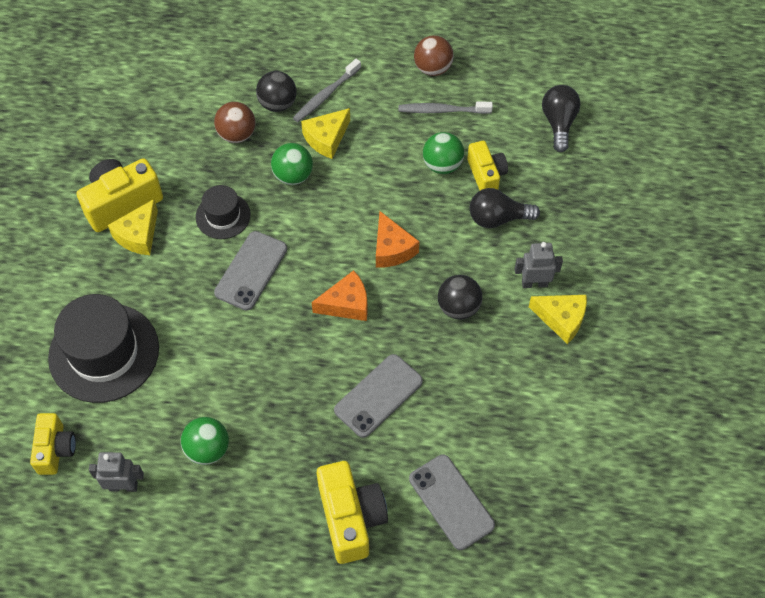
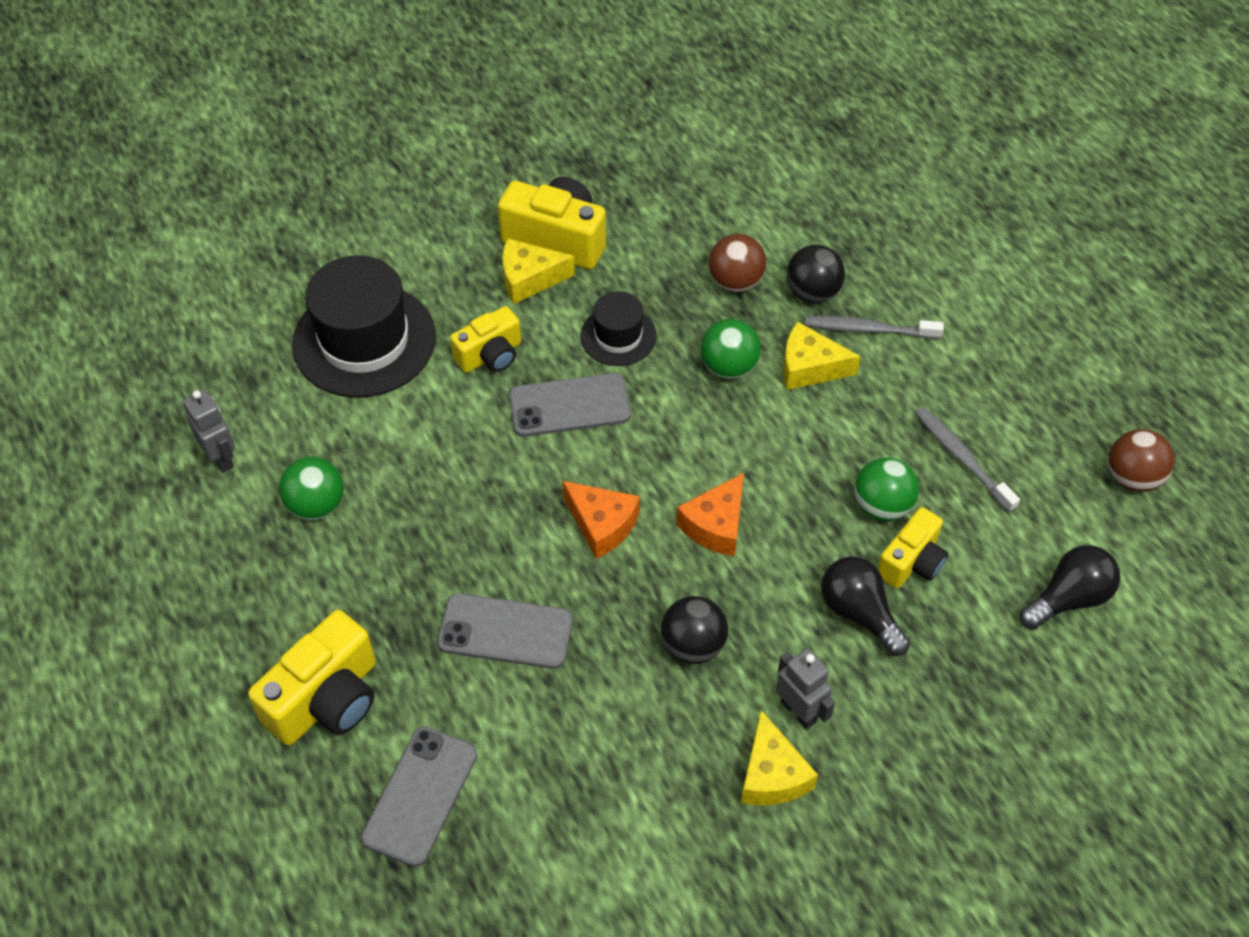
camera: 55 degrees right, 5 degrees down
yellow camera [30,413,76,475] -> yellow camera moved to [450,306,521,373]
brown ball [414,35,454,76] -> brown ball moved to [1109,429,1175,492]

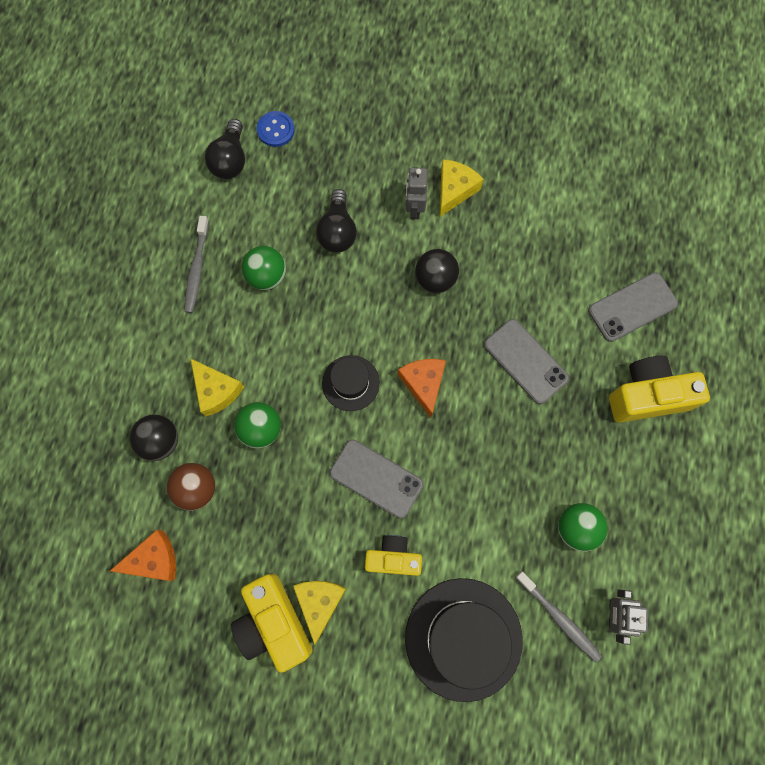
camera: 140 degrees left, 20 degrees up
yellow cheese [502,238,575,304] -> yellow cheese turned 120 degrees counterclockwise [293,581,346,645]
black hat [580,291,656,366] -> black hat moved to [322,355,380,411]
orange cheese [676,473,744,556] -> orange cheese moved to [110,530,176,581]
grey toothbrush [805,316,944,339] -> grey toothbrush moved to [515,571,602,662]
yellow camera [878,507,948,589] -> none
black light bulb [1020,545,1120,630] -> black light bulb turned 90 degrees counterclockwise [205,119,245,179]
brown ball [1109,429,1175,492] -> none
none -> blue button [257,111,295,147]

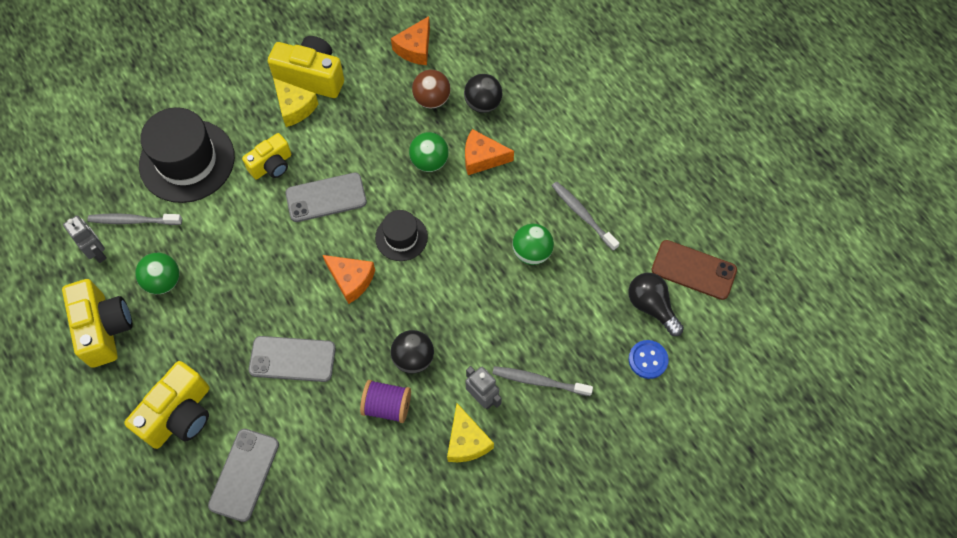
camera: 135 degrees right, 10 degrees down
yellow cheese [190,358,244,416] -> orange cheese [465,129,514,175]
black light bulb [316,189,357,253] -> none
none -> yellow camera [62,279,132,368]
none -> purple spool [360,380,411,423]
none -> grey toothbrush [492,366,593,396]
none -> brown phone [652,240,737,300]

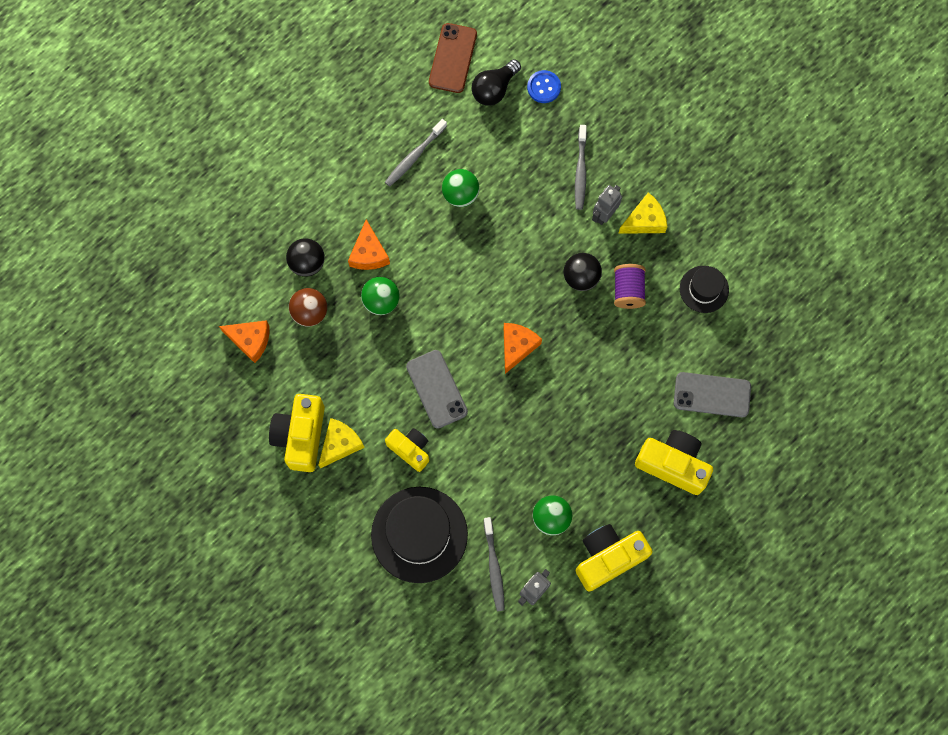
camera: 100 degrees left, 10 degrees up
grey phone [249,336,336,382] -> none
black hat [375,210,428,261] -> black hat moved to [680,266,729,313]

